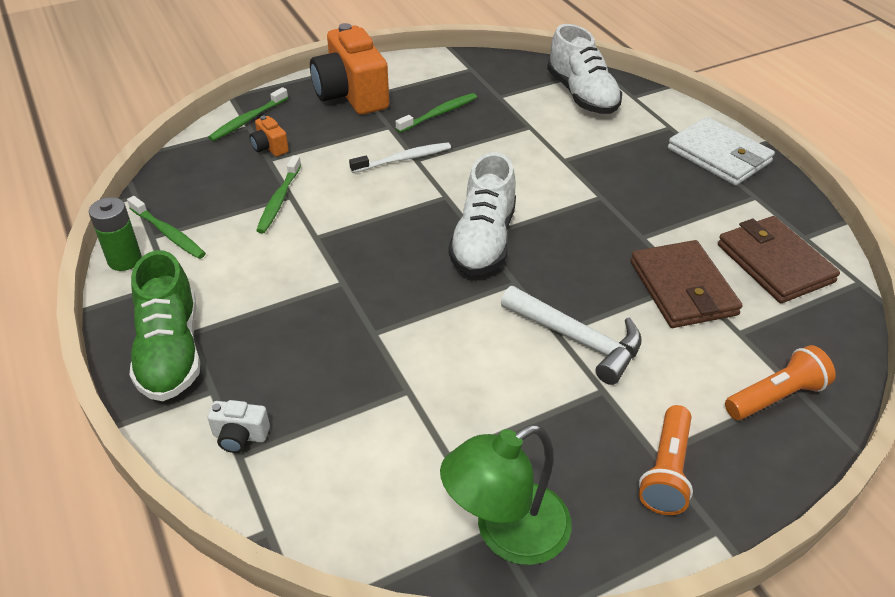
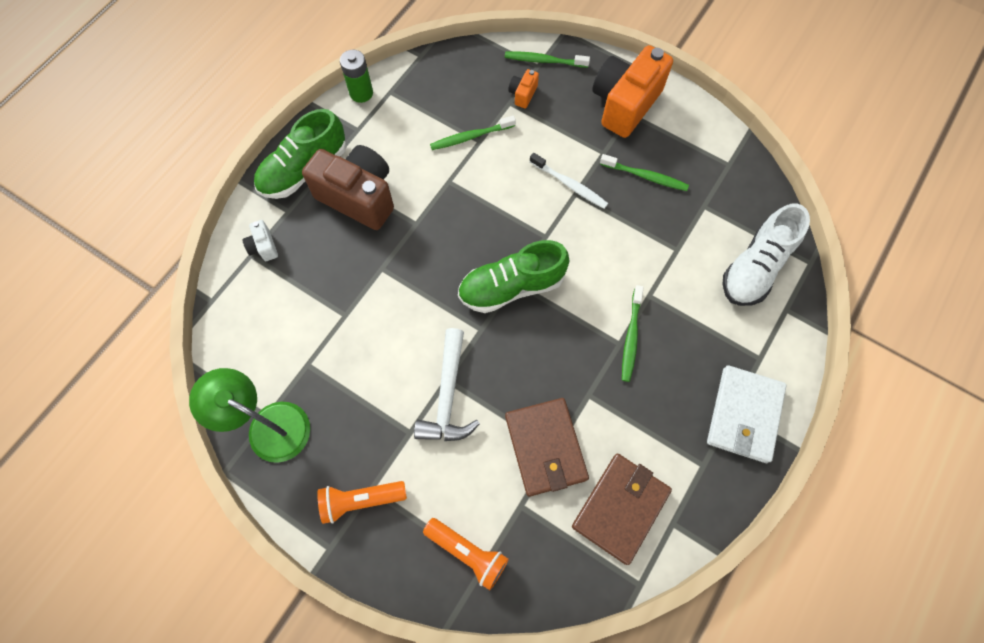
camera: 60 degrees right, 25 degrees up
green toothbrush [127,196,206,259] -> green toothbrush moved to [622,285,644,382]
white shoe [448,153,516,276] -> green shoe [458,240,569,313]
brown wallet [630,240,743,328] -> brown wallet turned 60 degrees counterclockwise [505,398,589,497]
none -> brown camera [302,145,394,230]

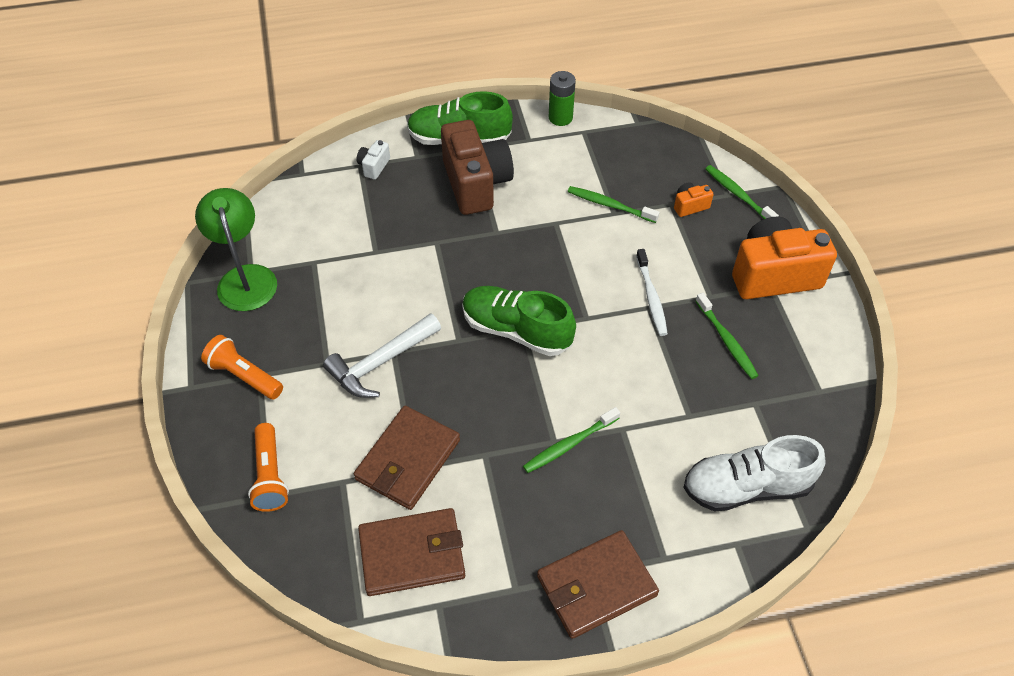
camera: 45 degrees right, 15 degrees down
white wallet [707,365,787,463] -> brown wallet [537,530,659,639]

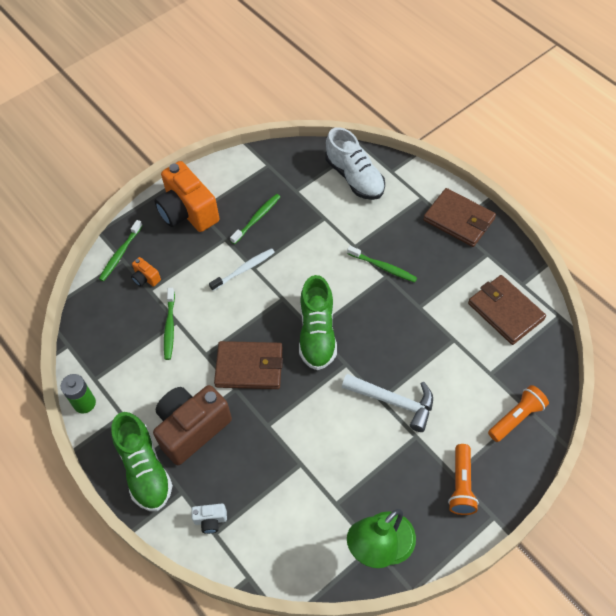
camera: 115 degrees left, 5 degrees up
brown wallet [354,406,460,510] -> brown wallet moved to [214,341,283,389]

